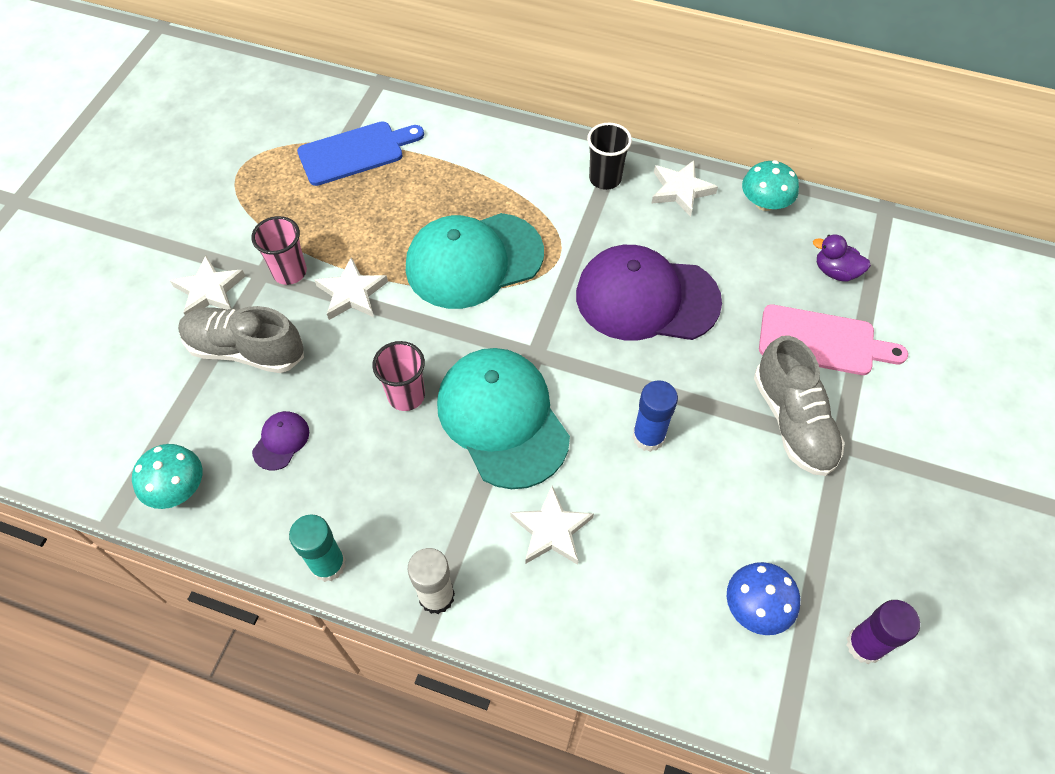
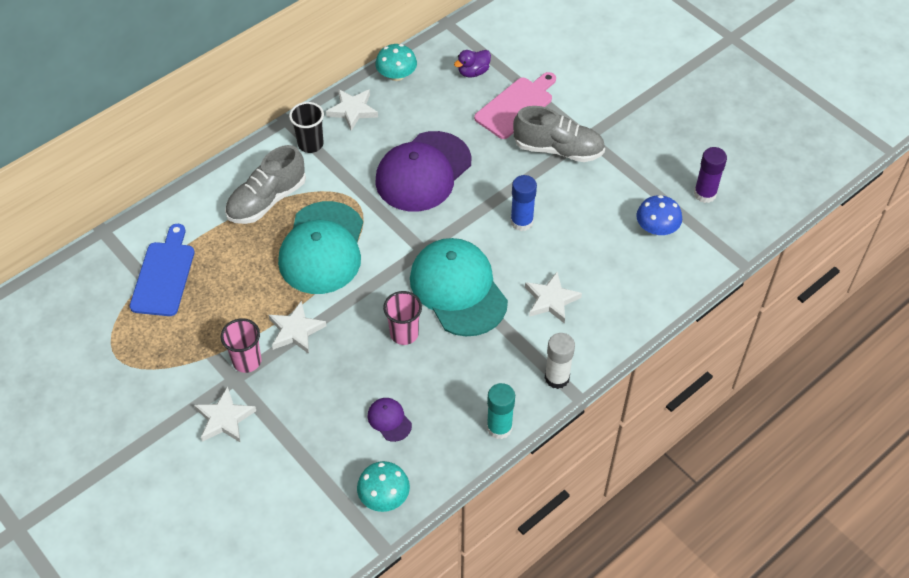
camera: 60 degrees left, 5 degrees down
grey shoe [178,306,304,373] -> grey shoe moved to [225,145,306,224]
turquoise cap [437,348,570,489] -> turquoise cap turned 60 degrees clockwise [410,238,508,336]

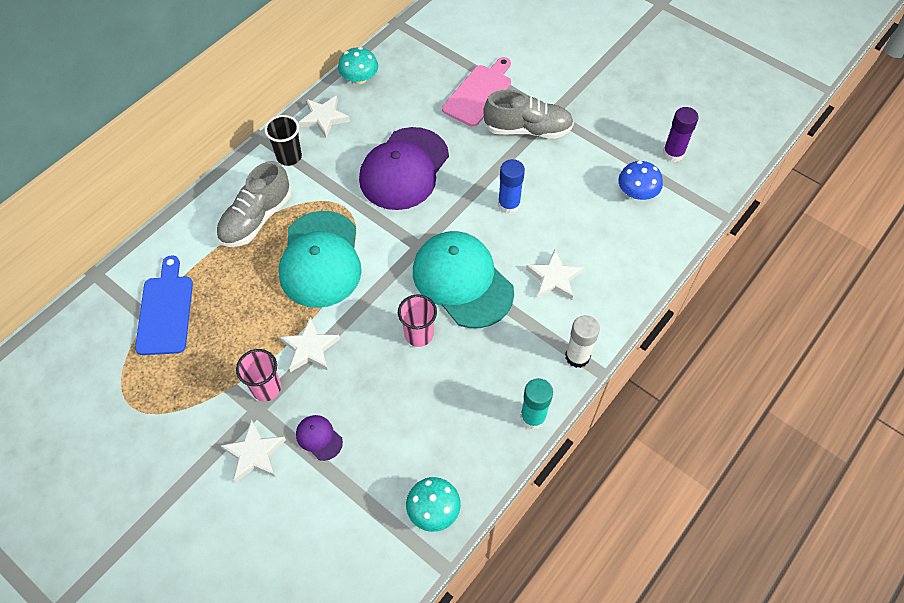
camera: 10 degrees left, 5 degrees up
purple cap [368,398,412,442] -> purple cap moved to [296,415,343,461]
purple duck [454,50,491,77] -> none

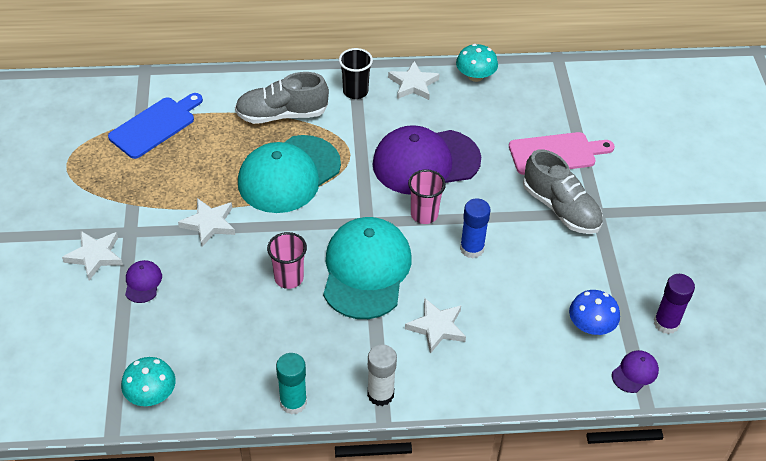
camera: 45 degrees right, 10 degrees down
pink cup [236,349,281,401] -> pink cup moved to [408,169,446,224]
none -> purple cap [612,350,659,393]

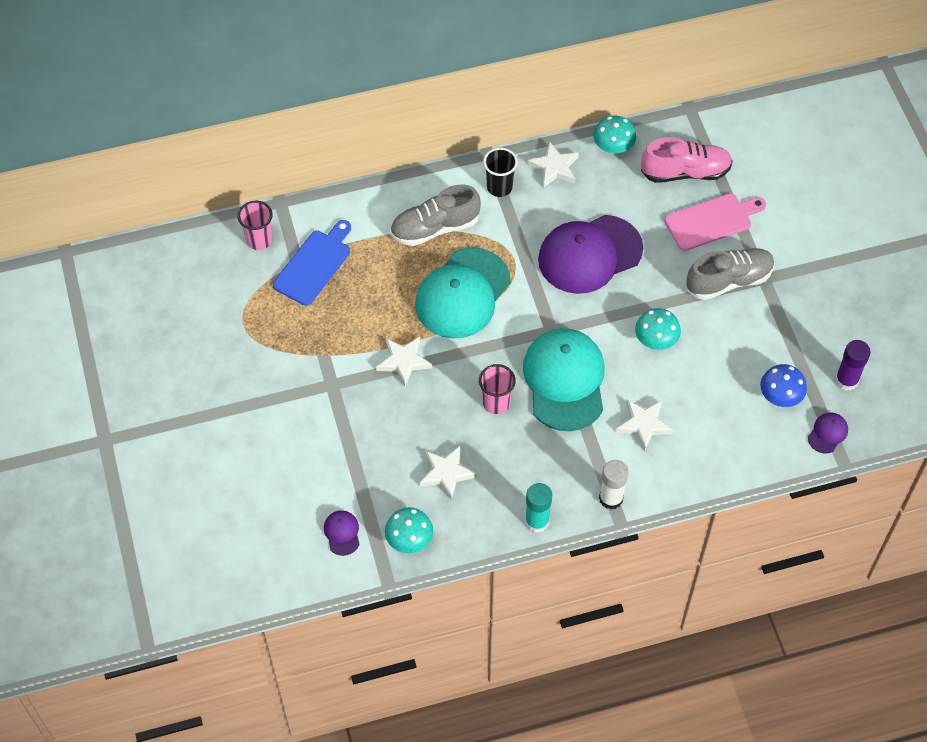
camera: 10 degrees left, 10 degrees up
white star [62,231,123,281] -> white star moved to [419,446,477,500]
purple cap [125,260,162,303] -> purple cap moved to [324,510,360,556]
pink cup [408,169,446,224] -> pink cup moved to [238,201,273,250]
blue glue stick [460,199,491,258] -> turquoise mushroom [635,308,681,350]
grey shoe [523,149,603,234] -> grey shoe turned 60 degrees counterclockwise [686,248,775,300]
none -> pink shoe [641,137,733,183]

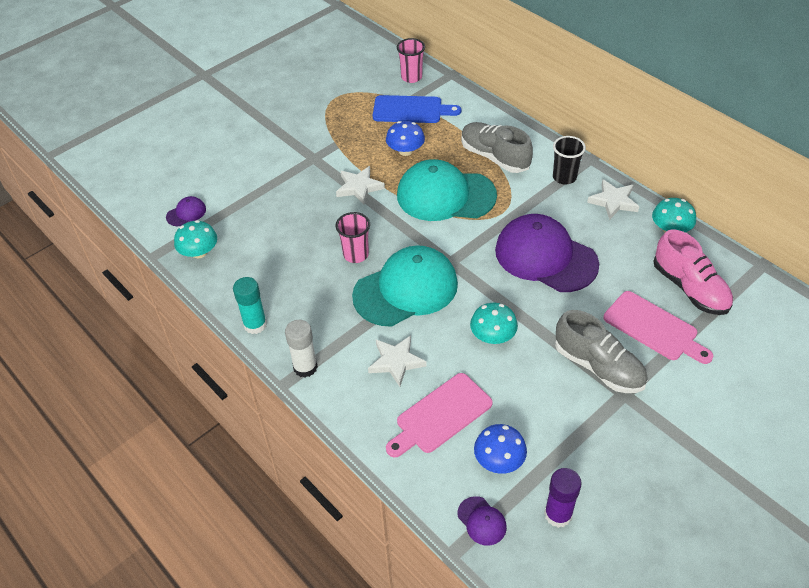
camera: 65 degrees right, 10 degrees down
white star [419,446,477,500] -> none
purple cap [808,413,848,454] -> purple cap turned 45 degrees clockwise [457,496,507,545]
none -> blue mushroom [386,121,425,156]
none -> pink cutting board [386,373,493,457]

